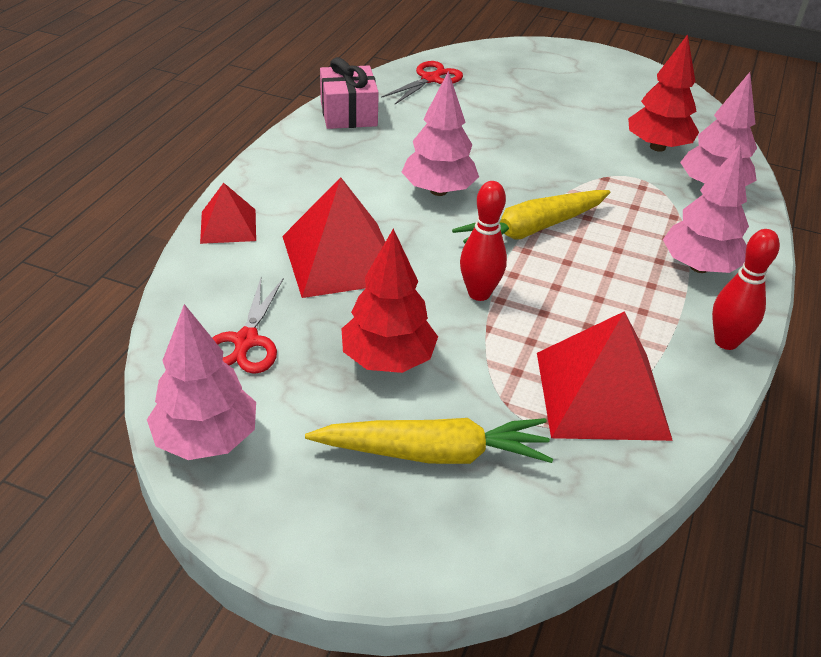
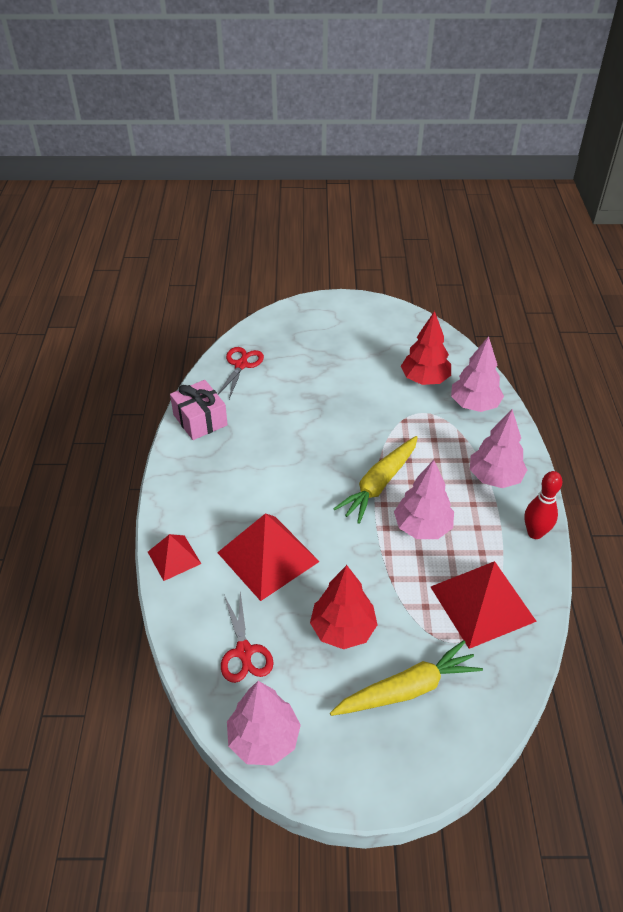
camera: 20 degrees left, 5 degrees up
pink tree [402,71,479,196] -> pink tree moved to [394,460,454,539]
red bowling pin [460,181,507,301] -> none

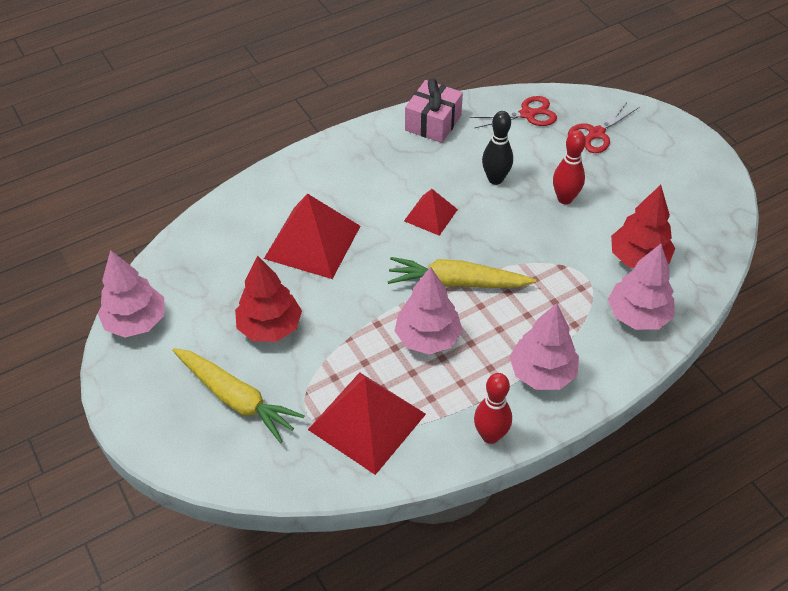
camera: 60 degrees right, 5 degrees up
red pyramid [148,534,201,581] -> red pyramid moved to [404,189,458,236]
red scissors [221,591,274,683] -> red scissors moved to [568,101,639,153]
none -> black bowling pin [482,111,513,185]
none -> red bowling pin [553,130,586,204]

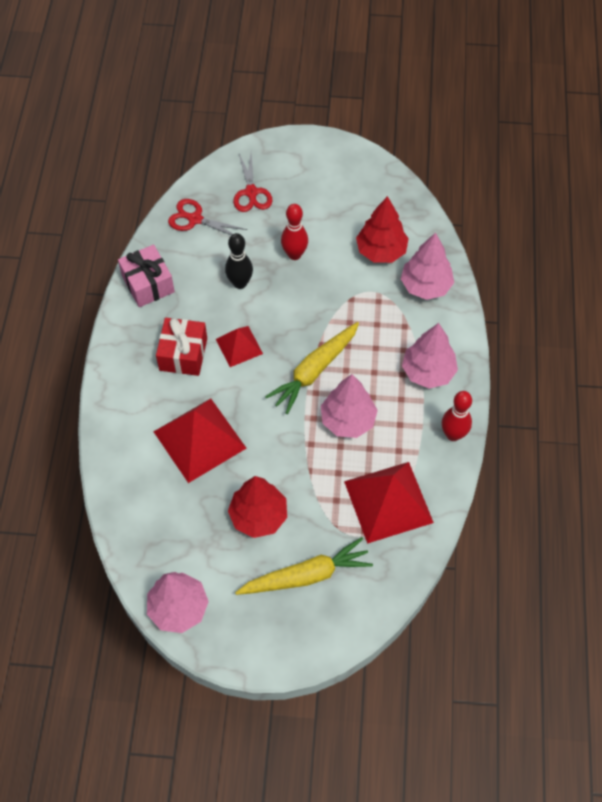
camera: 55 degrees left, 10 degrees up
red scissors [470,96,557,128] -> red scissors turned 90 degrees counterclockwise [168,199,247,235]
none -> red gift [156,318,207,376]

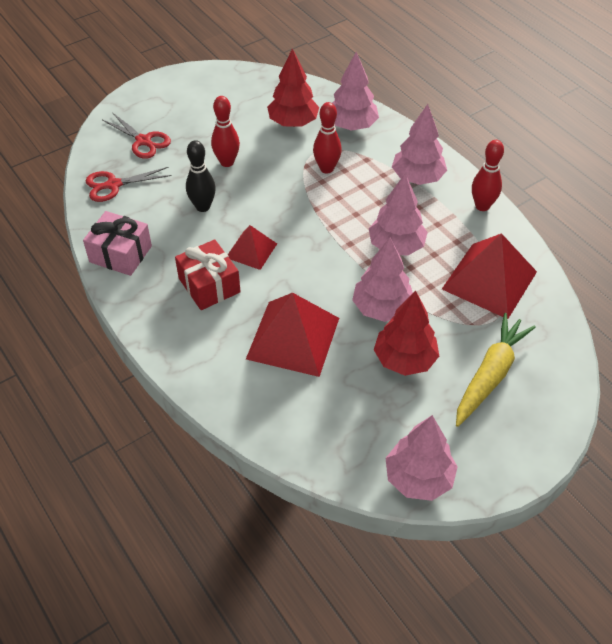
camera: 40 degrees left, 10 degrees down
yellow carrot [265,322,359,414] -> none
none -> red bowling pin [313,102,342,174]
none -> pink tree [352,238,413,322]

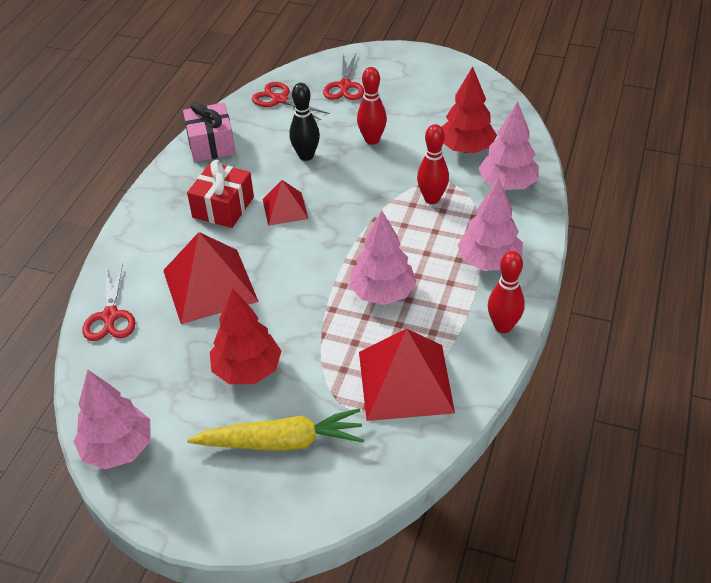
camera: 55 degrees right, 5 degrees down
pink tree [352,238,413,322] -> none
none -> red scissors [82,263,136,341]

